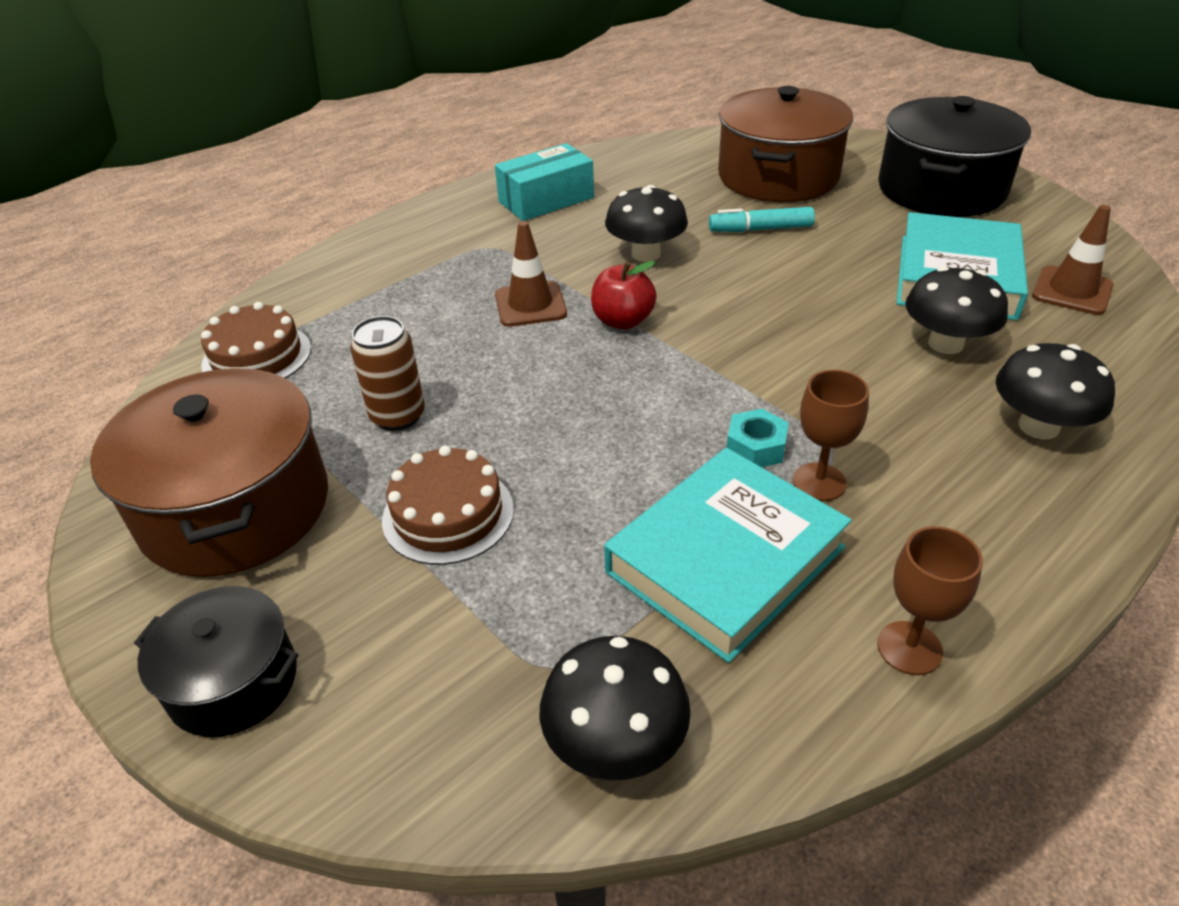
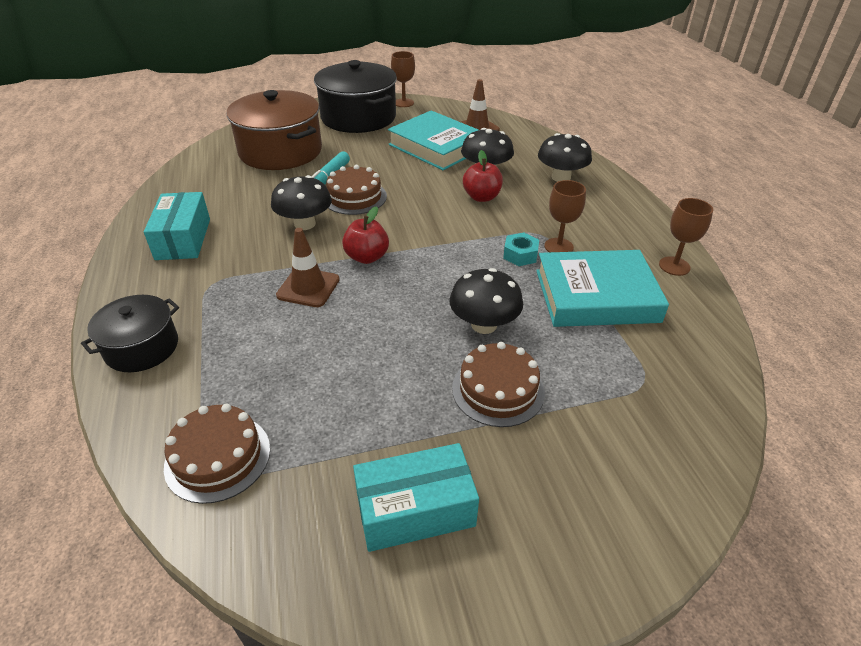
camera: 65 degrees left, 0 degrees up
brown pot [90,368,328,577] -> turquoise box [353,443,479,552]
black pot [134,586,298,737] -> black pot moved to [81,295,179,372]
brown can [350,316,425,431] -> none
black mushroom [540,636,691,780] -> black mushroom moved to [450,268,523,334]
turquoise book [604,448,852,663] -> turquoise book turned 75 degrees counterclockwise [536,250,669,327]
none -> brown cake [326,165,387,215]
none -> brown goblet [391,51,415,107]
none -> red apple [463,150,503,202]

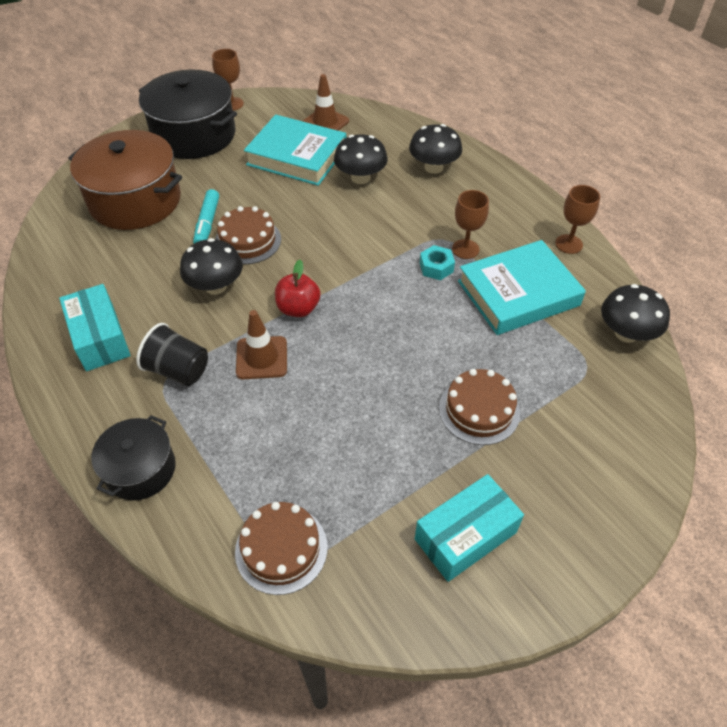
camera: 20 degrees left, 10 degrees up
black mushroom [450,268,523,334] -> black mushroom moved to [601,284,670,343]
red apple [463,150,503,202] -> none
none -> black cup [136,323,208,386]

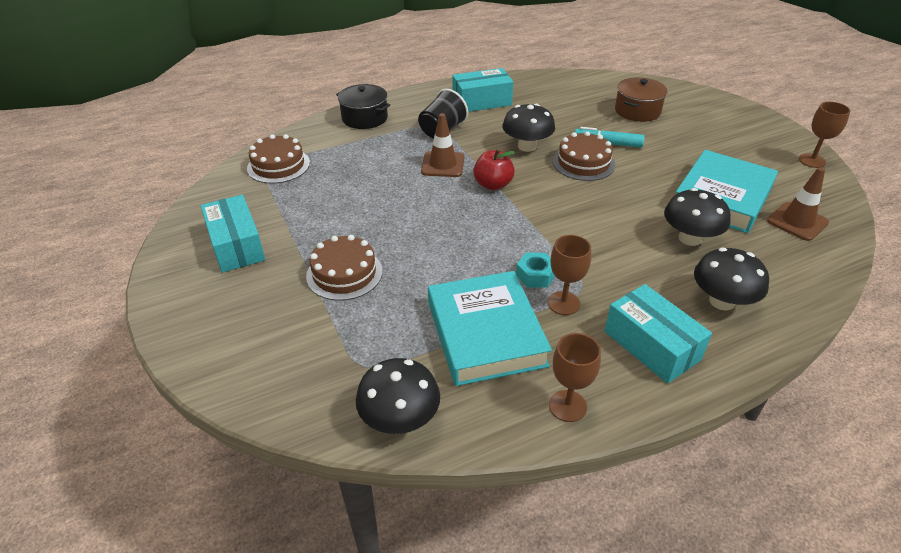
camera: 100 degrees right, 10 degrees down
brown pot [68,130,182,230] -> brown pot [615,77,668,122], size x0.57
black pot [139,69,237,159] -> none
none -> turquoise box [604,284,712,384]

